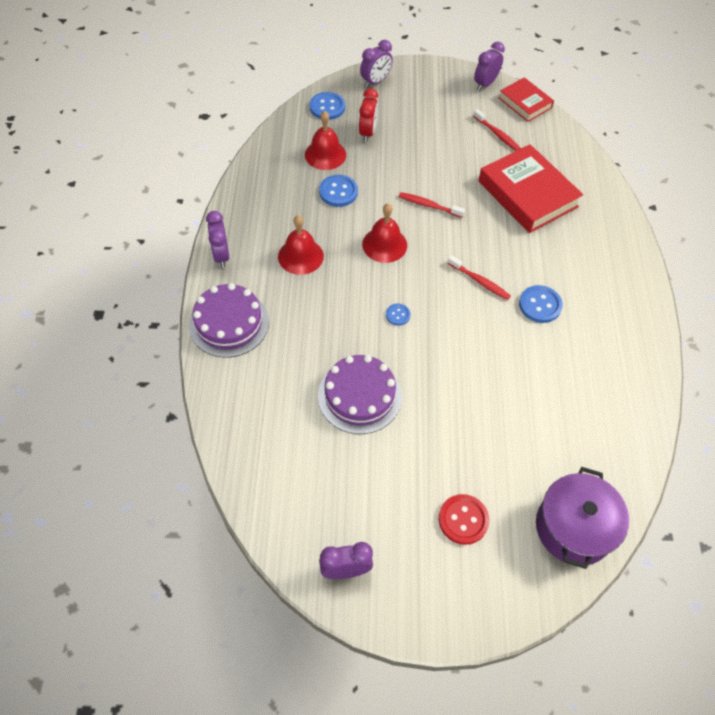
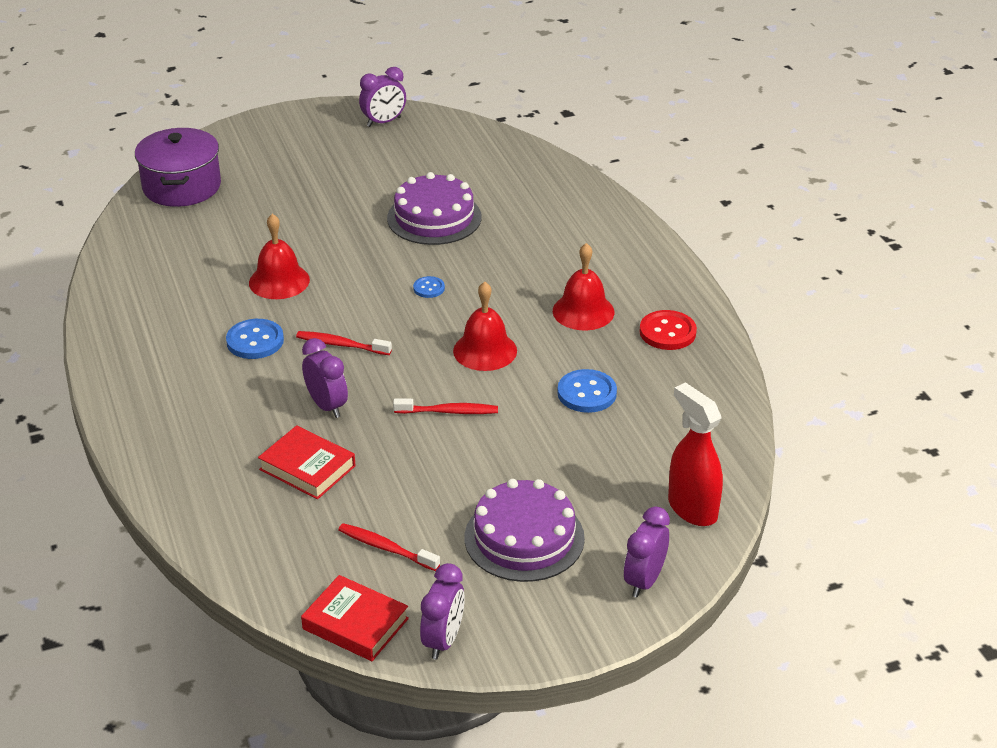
camera: 160 degrees right, 20 degrees down
purple cake [189,283,269,358] -> purple cake moved to [464,479,585,582]
purple clock [206,211,230,268] -> purple clock moved to [302,338,348,418]
red bell [305,111,346,170] -> red bell moved to [249,214,310,299]
blue button [309,92,345,120] -> red spray bottle [668,382,723,526]
red clock [359,88,378,142] -> none
red button [439,494,489,545] -> red button moved to [640,310,697,350]
red book [478,144,583,233] -> red book [258,425,355,499], size x0.58

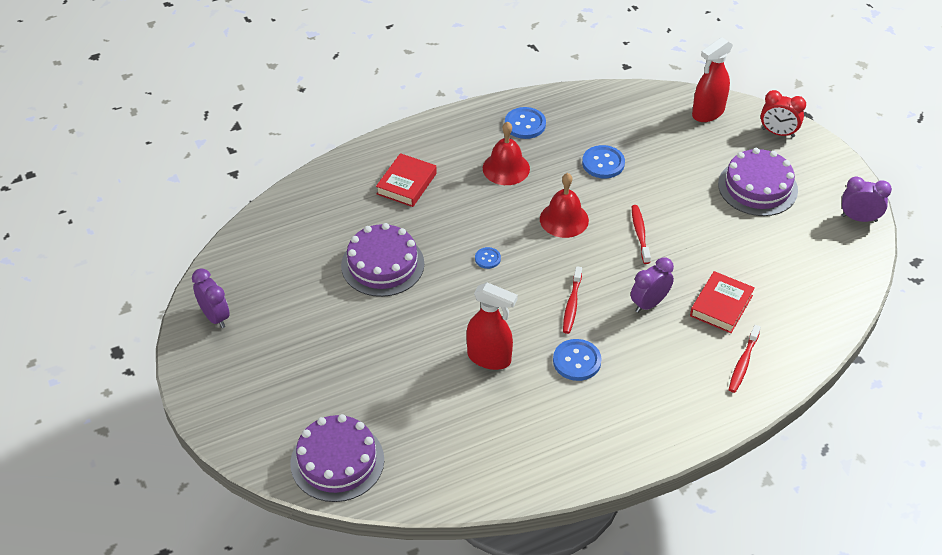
camera: 95 degrees left, 10 degrees up
purple pot [135,128,221,207] -> purple cake [290,414,384,502]
red bell [249,214,310,299] -> red spray bottle [466,282,518,370]
red book [301,575,409,661] -> red book moved to [376,153,437,207]
red toothbrush [338,523,440,571] -> red toothbrush moved to [729,325,761,393]
purple clock [624,506,670,598] -> red clock [761,90,806,137]
red button [640,310,697,350] -> blue button [505,107,546,139]

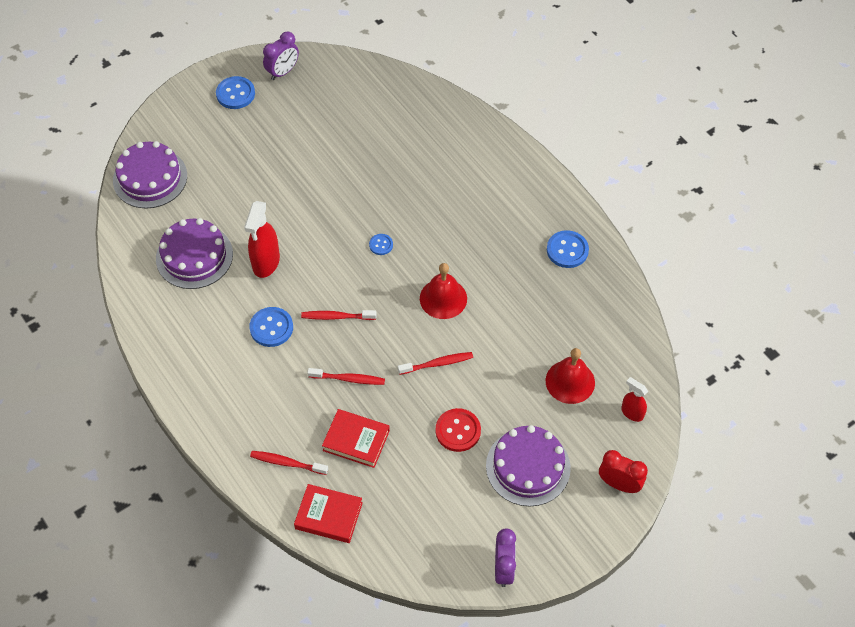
camera: 80 degrees right, 10 degrees up
purple cake [341,223,424,297] -> purple cake moved to [156,218,233,289]
red book [376,153,437,207] -> red book moved to [294,484,363,543]
red bell [483,121,530,185] -> red bell moved to [546,348,595,404]
blue button [582,145,625,179] -> blue button moved to [216,76,255,109]
purple clock [631,257,674,313] -> red toothbrush [307,368,385,385]
red spray bottle [692,37,733,122] -> red spray bottle [621,377,648,422], size x0.58
red clock [761,90,806,137] -> red clock turned 105 degrees clockwise [599,450,648,493]
none -> red button [436,408,481,452]

